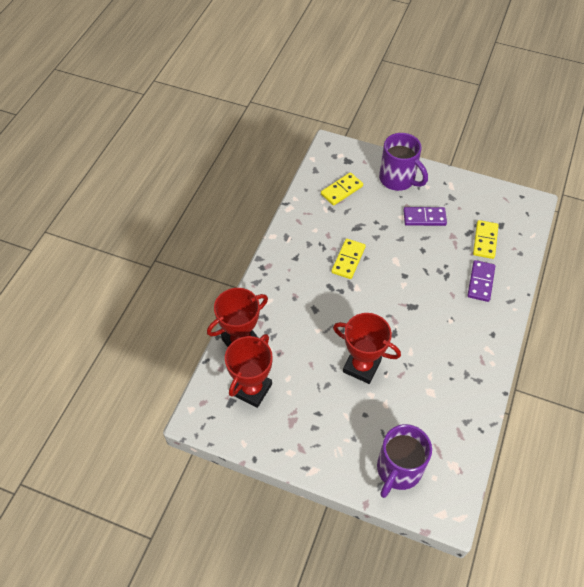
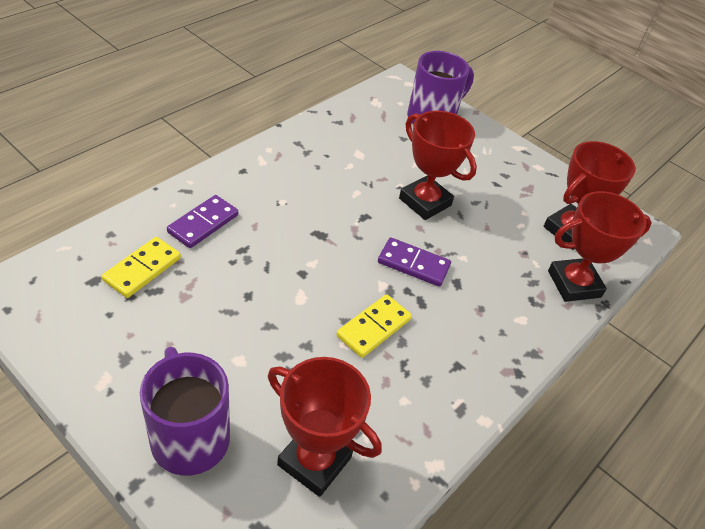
camera: 165 degrees left, 10 degrees down
yellow domino [321,172,363,206] -> red trophy [268,357,382,497]
purple domino [403,207,447,226] -> purple domino moved to [378,237,451,287]

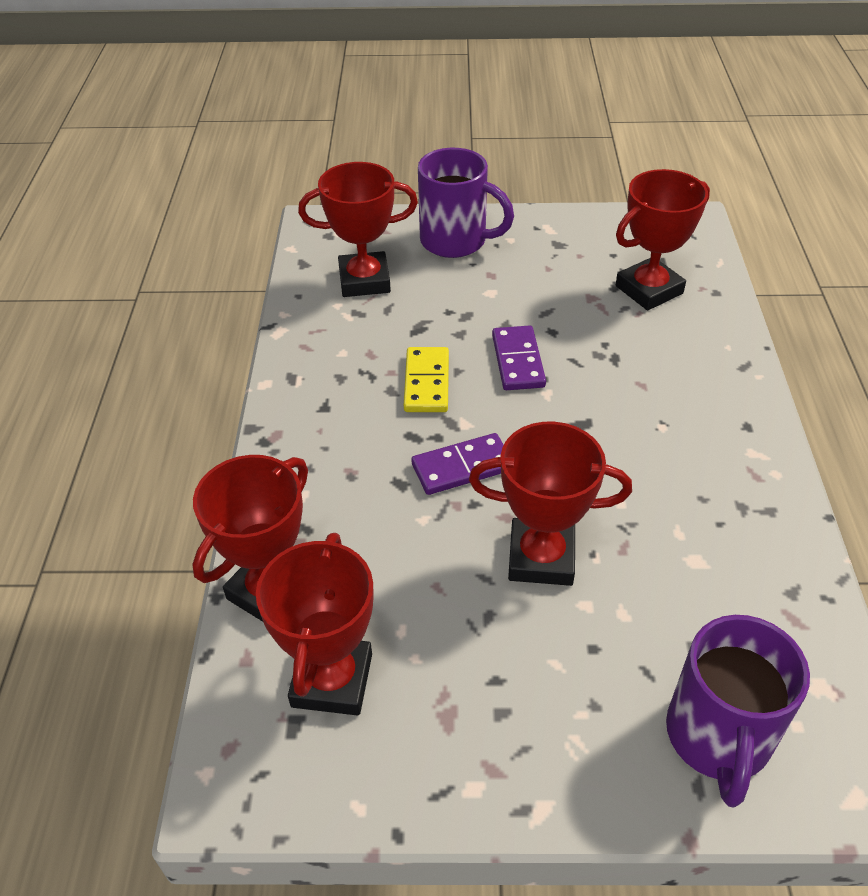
camera: 145 degrees right, 0 degrees up
yellow domino [102,237,181,298] -> red trophy [616,169,710,311]
purple domino [167,195,238,248] -> purple domino moved to [492,325,546,390]

